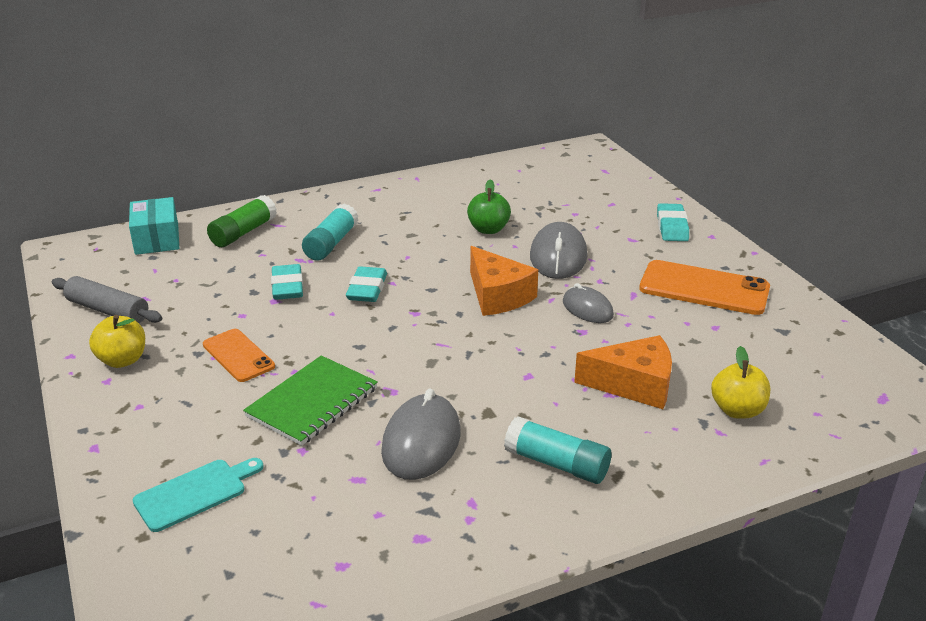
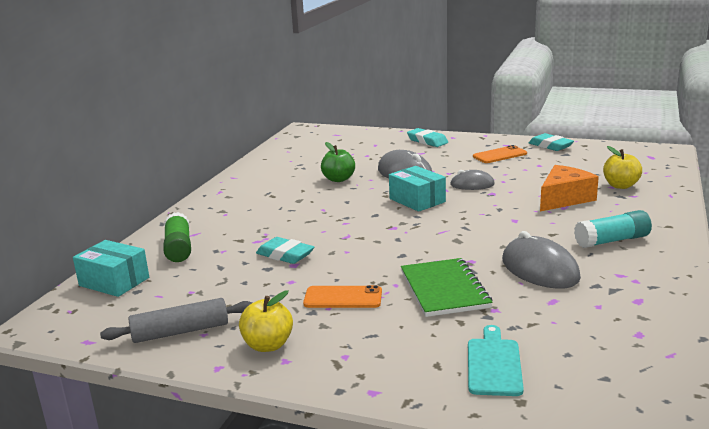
camera: 45 degrees left, 10 degrees down
turquoise glue stick [302,204,358,261] -> none
turquoise eraser [346,266,387,302] -> turquoise eraser moved to [529,133,574,151]
orange cheese [470,246,538,316] -> turquoise box [389,166,446,212]
orange phone [639,260,770,315] -> orange phone [473,145,527,163], size x0.62

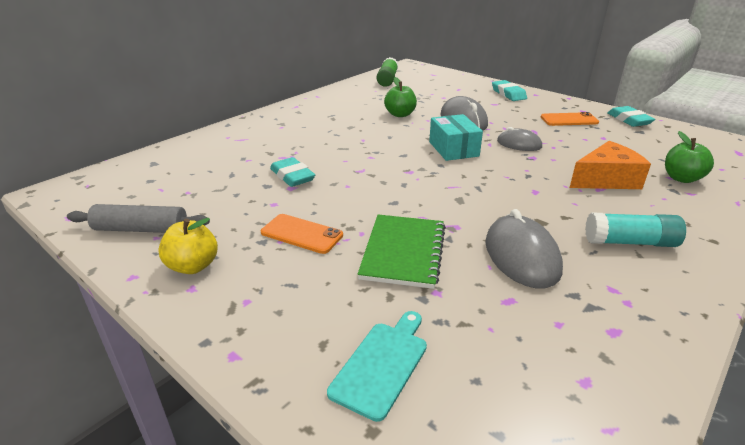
camera: 20 degrees right, 10 degrees up
turquoise box [73,240,149,297] -> none
green glue stick [163,212,191,262] -> green glue stick moved to [377,57,398,87]
yellow apple [603,146,642,189] -> green apple [665,131,714,183]

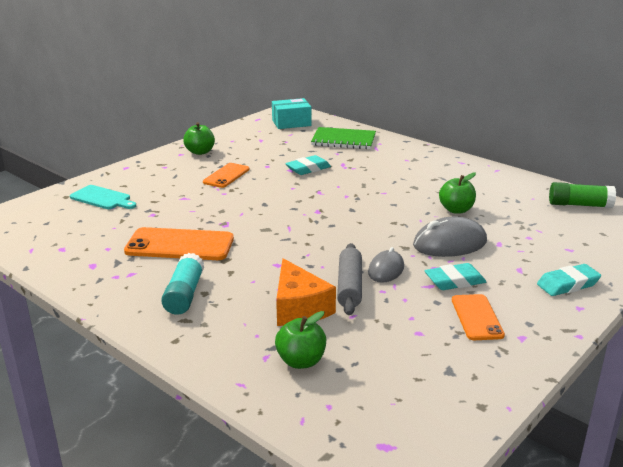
camera: 90 degrees right, 5 degrees down
grey rolling pin [67,204,210,233] -> grey rolling pin moved to [337,243,362,315]
yellow apple [158,218,218,274] -> green apple [183,122,215,155]
green notebook [357,215,446,289] -> green notebook moved to [311,127,376,149]
turquoise box [429,114,483,161] -> turquoise box moved to [272,98,311,129]
grey mouse [485,209,563,289] -> orange phone [124,227,234,260]
turquoise eraser [608,106,655,127] -> turquoise eraser moved to [425,263,486,290]

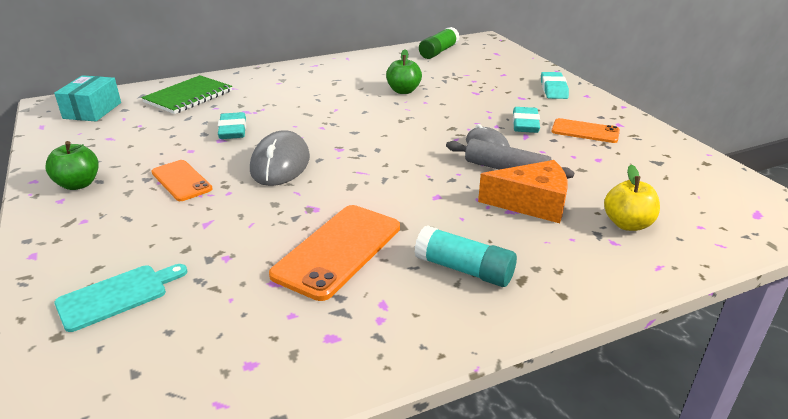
camera: 65 degrees left, 5 degrees up
green apple [275,311,326,369] -> yellow apple [604,165,660,231]
grey mouse [413,216,487,257] -> grey mouse moved to [250,131,310,186]

